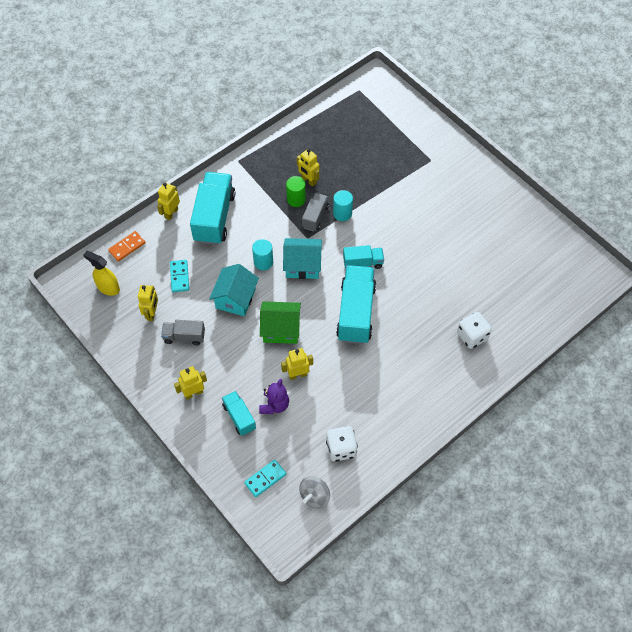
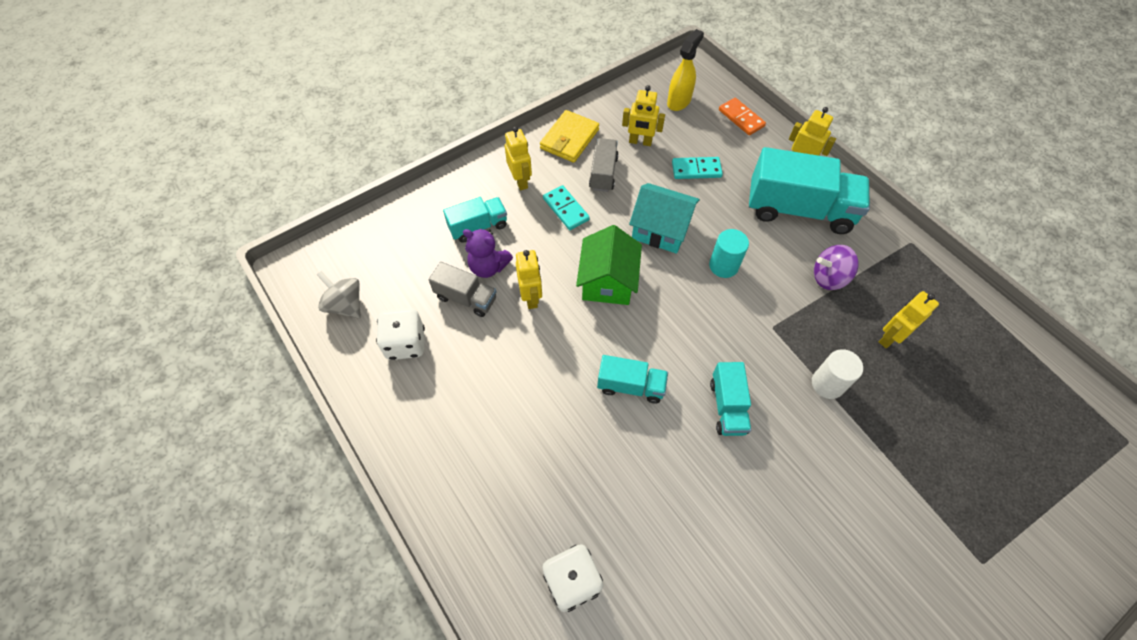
camera: 95 degrees right, 0 degrees up
turquoise domino [244,460,286,497] -> turquoise domino moved to [543,185,590,230]
turquoise house [283,238,322,279] -> none
green cylinder [286,176,306,207] -> none
grey truck [302,193,329,232] -> grey truck moved to [429,262,496,317]
turquoise cylinder [333,190,353,221] -> white cylinder [812,349,863,399]
turquoise truck [336,265,376,344] -> turquoise truck [597,355,668,403], size x0.53
none -> yellow wallet [540,110,599,163]
none -> purple spinning top [814,245,858,290]

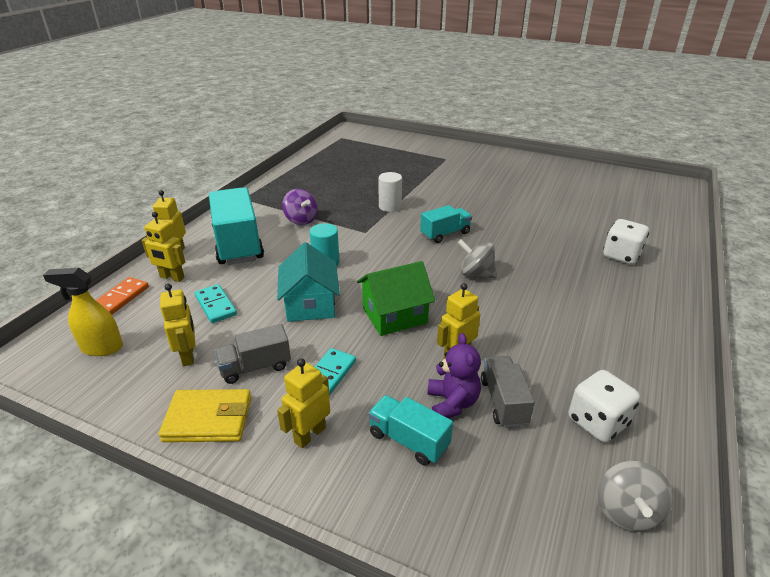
camera: 120 degrees left, 25 degrees down
turquoise truck [597,355,668,403] -> grey spinning top [457,239,497,279]
yellow robot [879,291,939,349] -> yellow robot moved to [142,212,185,282]

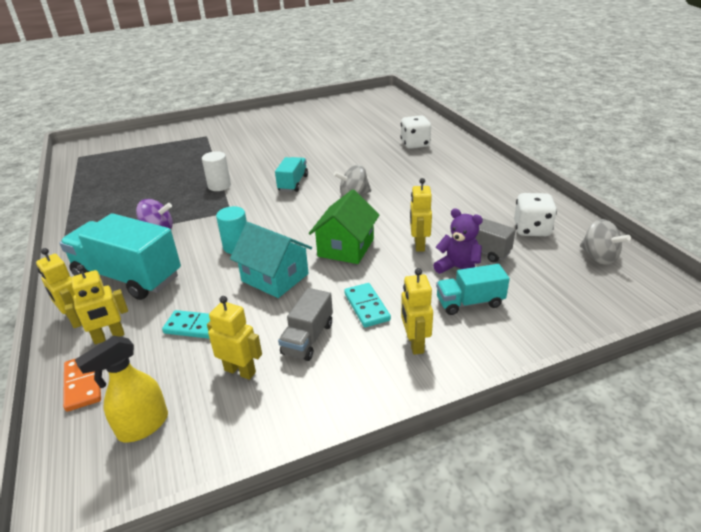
camera: 45 degrees left, 0 degrees up
yellow wallet [159,389,251,442] -> none

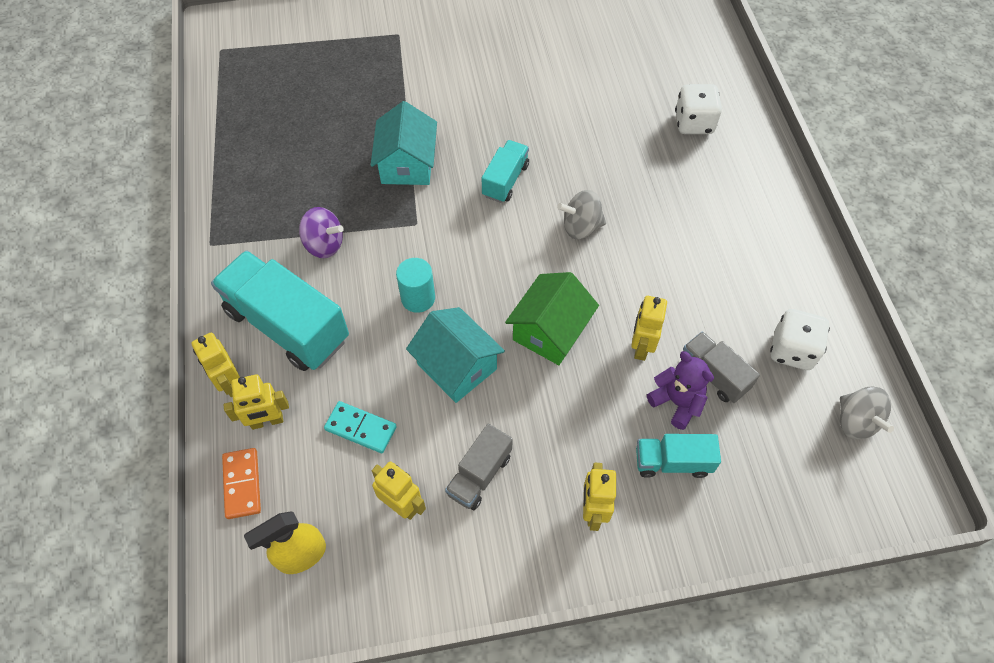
camera: 10 degrees right, 25 degrees up
white cylinder [202,151,231,191] -> turquoise house [371,101,437,185]
turquoise domino [344,283,391,327] -> none

